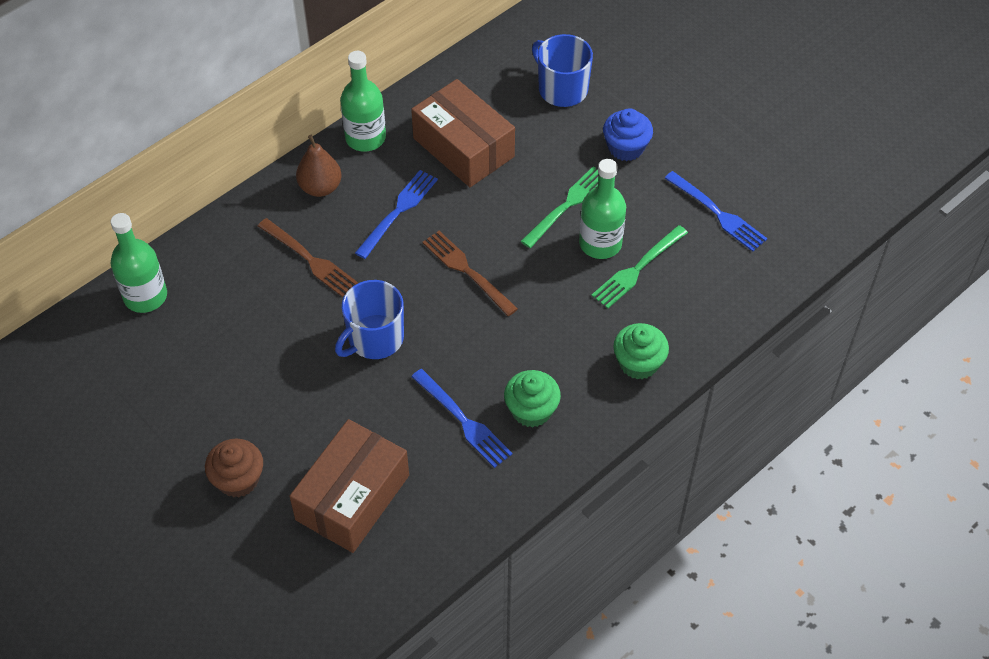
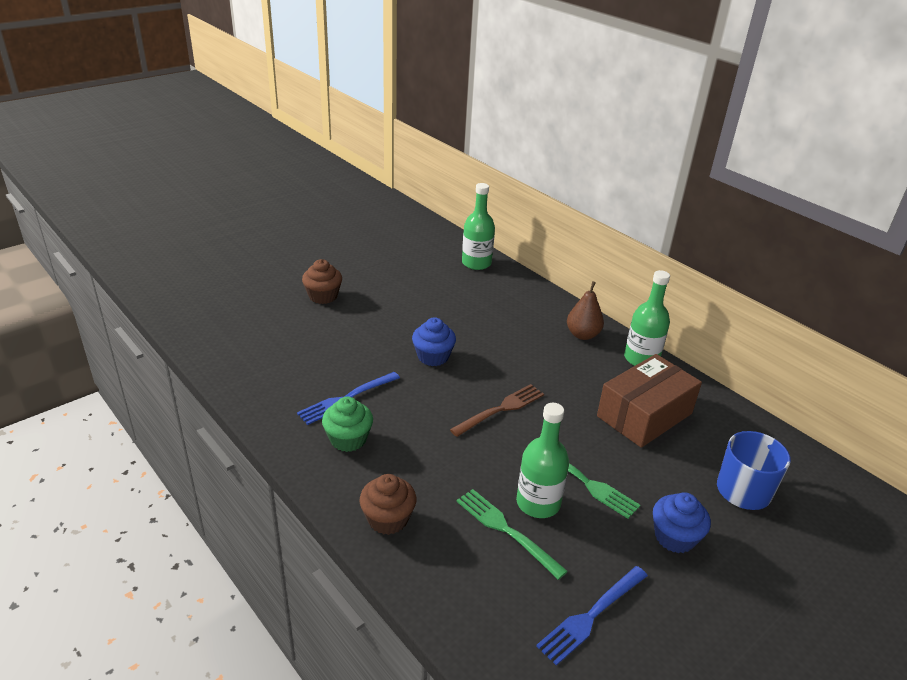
camera: 90 degrees right, 20 degrees down
brown fork [258,218,358,297] -> none
brown box [289,419,409,553] -> none
blue mug [335,280,404,359] -> blue cupcake [412,317,456,366]
blue fork [355,170,438,259] -> none
green cupcake [613,323,669,379] -> brown cupcake [359,474,416,535]

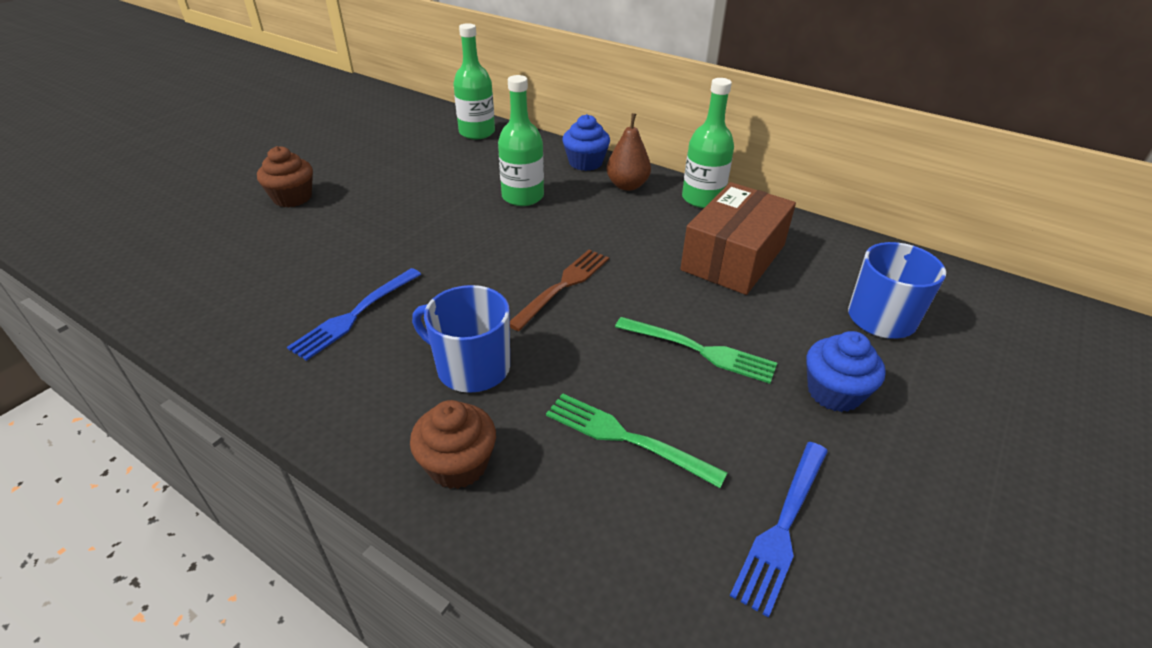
camera: 15 degrees left, 5 degrees up
green cupcake [322,397,373,452] -> none
blue cupcake [412,317,456,366] -> blue cupcake moved to [563,114,610,171]
green bottle [516,403,569,518] -> green bottle moved to [498,75,544,206]
none -> blue mug [412,285,510,393]

